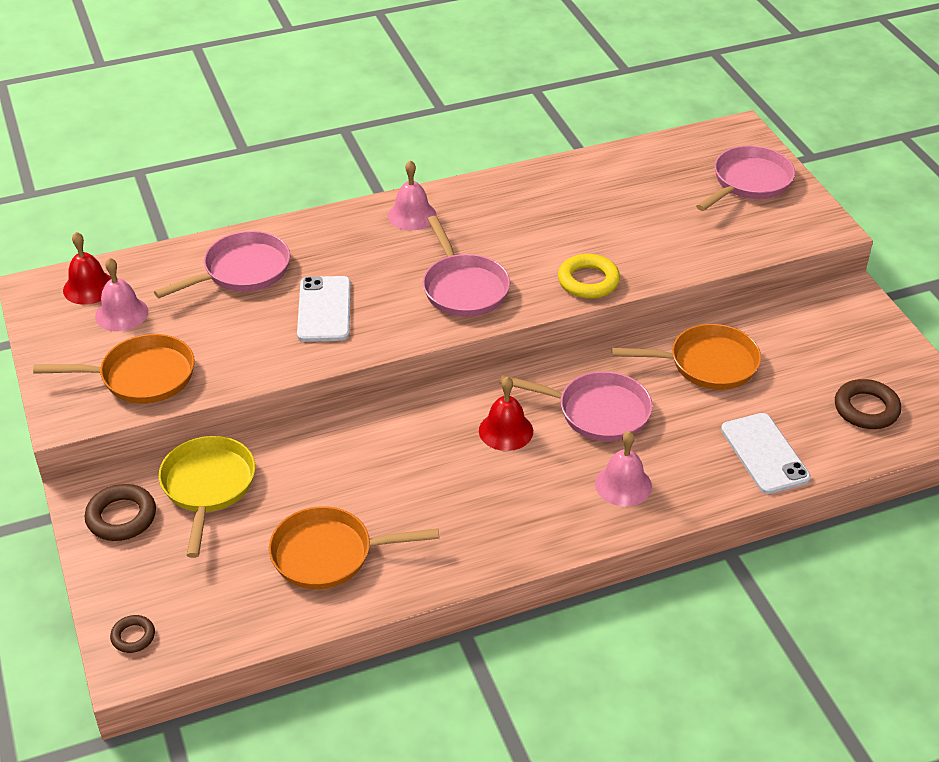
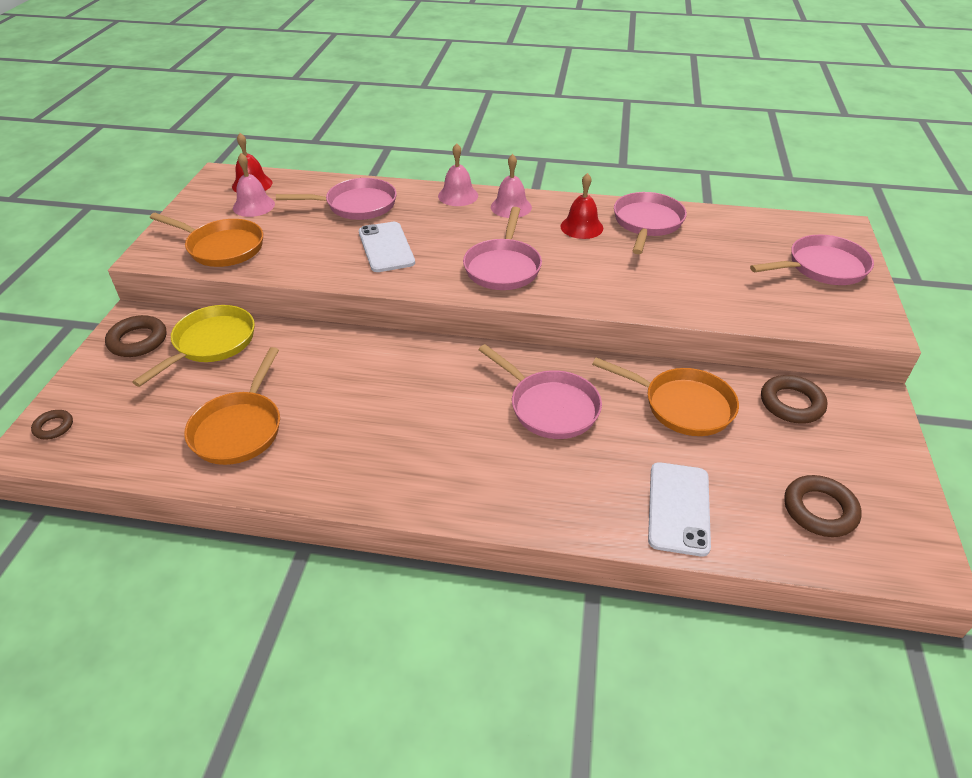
camera: 30 degrees right, 0 degrees up
orange pan [269,506,439,589] -> orange pan turned 105 degrees counterclockwise [184,347,280,465]
white phone [297,276,351,342] -> white phone turned 45 degrees counterclockwise [359,222,415,272]
red bell [479,376,533,451] -> red bell moved to [561,173,603,239]
yellow ring [558,254,620,298] -> none
pink bell [595,431,652,507] -> pink bell moved to [438,143,478,206]
none -> pink pan [614,192,687,254]
none -> brown ring [761,375,827,423]

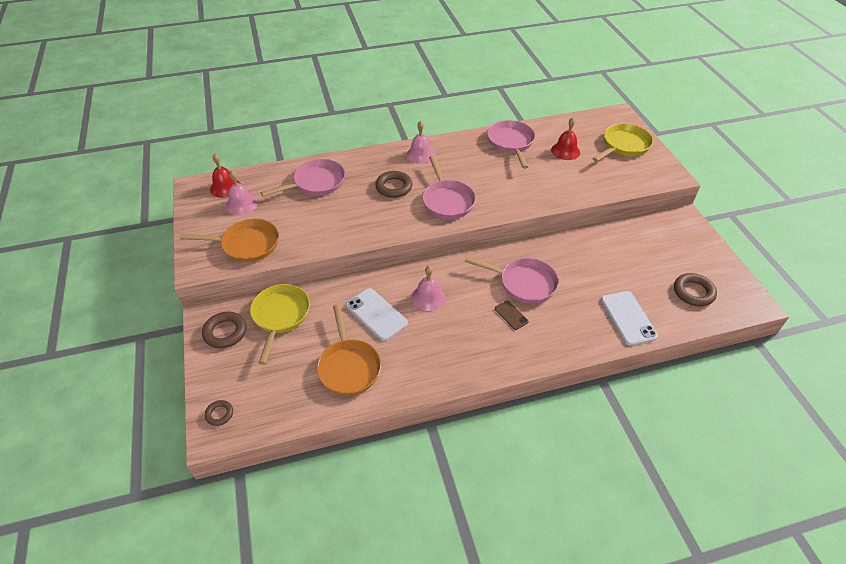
camera: 25 degrees left, 5 degrees up
white phone [359,222,415,272] -> white phone moved to [346,288,408,341]
pink bell [438,143,478,206] -> pink bell moved to [412,266,445,311]
red bell [561,173,603,239] -> red bell moved to [551,118,580,160]
orange pan [592,357,739,436] -> none
pink pan [750,235,874,285] -> yellow pan [593,123,653,162]
brown ring [761,375,827,423] -> brown ring moved to [375,171,413,198]
none -> brown phone [495,301,529,330]

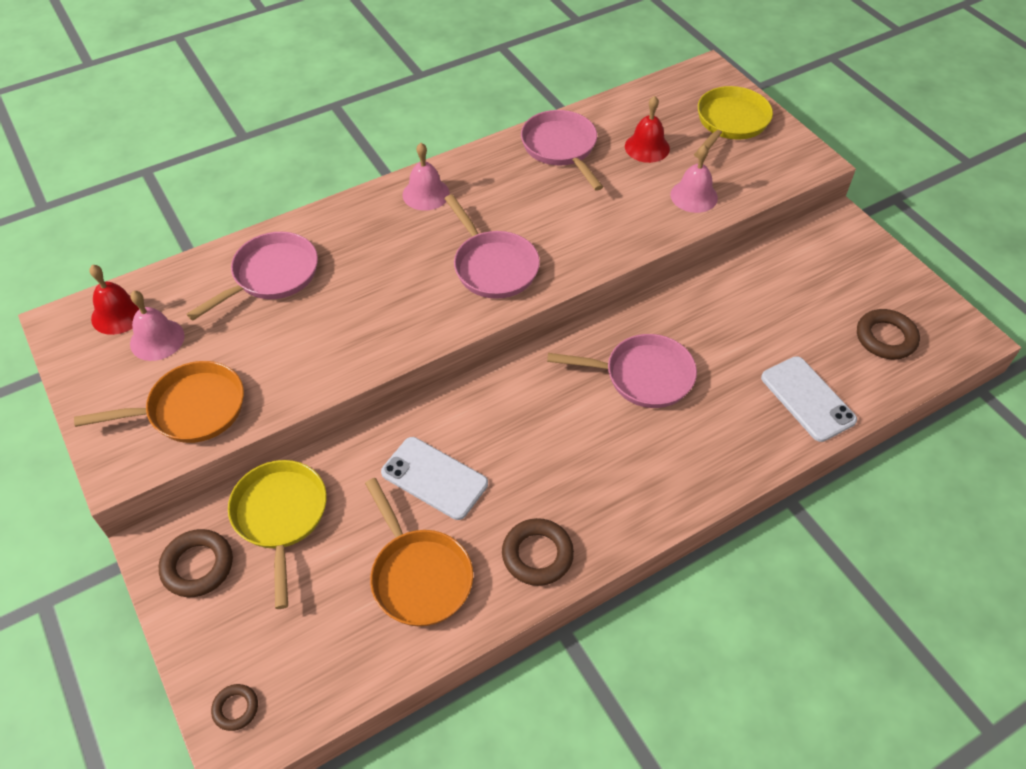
camera: 15 degrees left, 5 degrees up
brown ring [375,171,413,198] -> brown ring moved to [502,518,574,586]
pink bell [412,266,445,311] -> pink bell moved to [670,145,718,213]
brown phone [495,301,529,330] -> none

